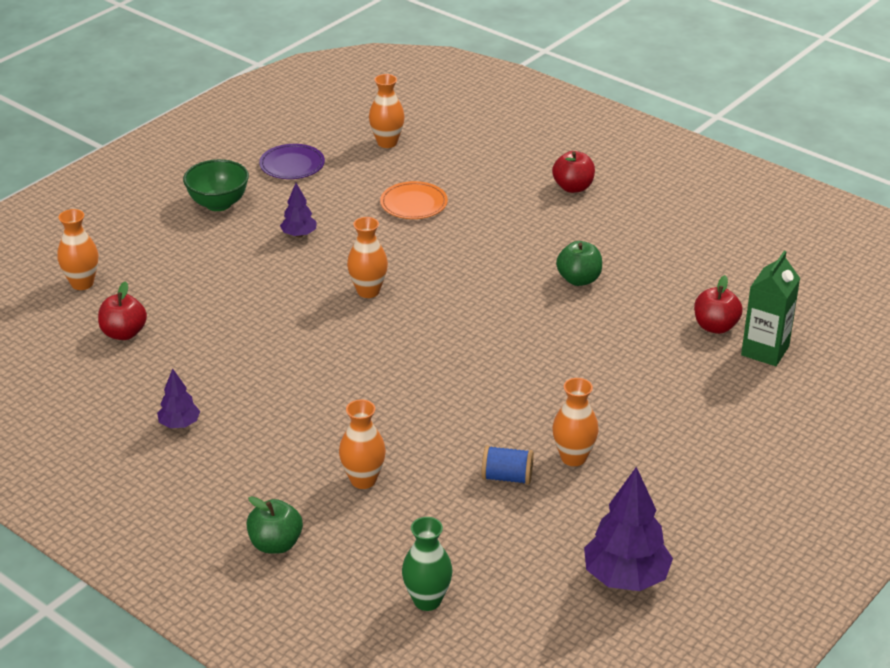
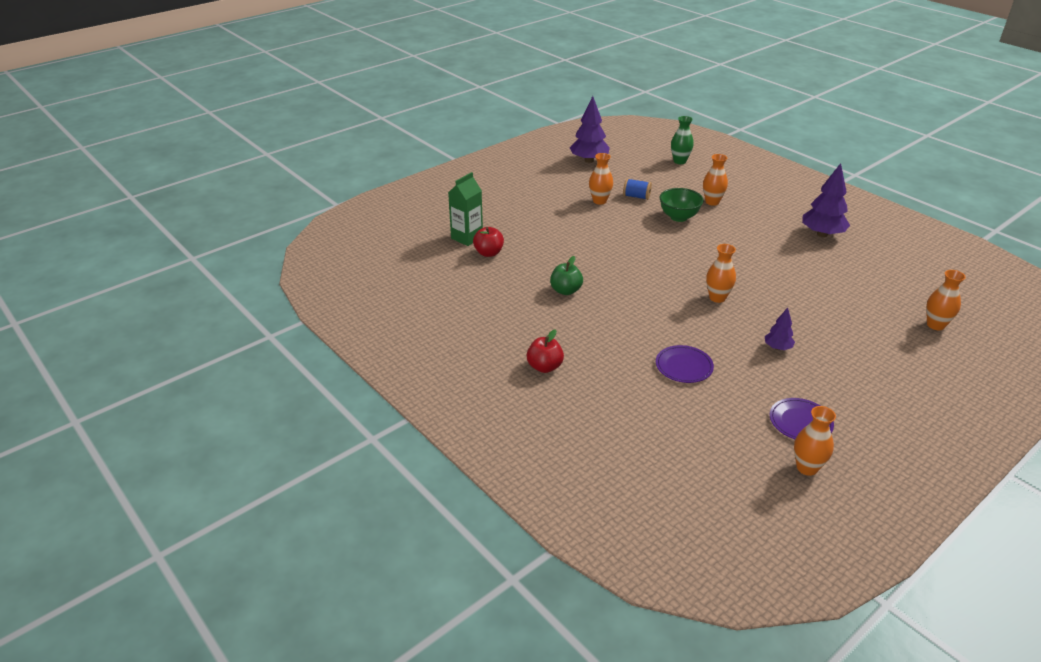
camera: 170 degrees left, 0 degrees up
red apple [98,281,147,340] -> none
purple tree [157,369,200,428] -> purple tree [802,163,850,237], size x1.87
green bowl [183,159,249,211] -> green bowl moved to [660,188,704,222]
green apple [246,496,303,554] -> none
orange vase [369,74,405,148] -> orange vase moved to [794,406,836,476]
orange plate [380,181,448,219] -> purple plate [656,345,714,383]

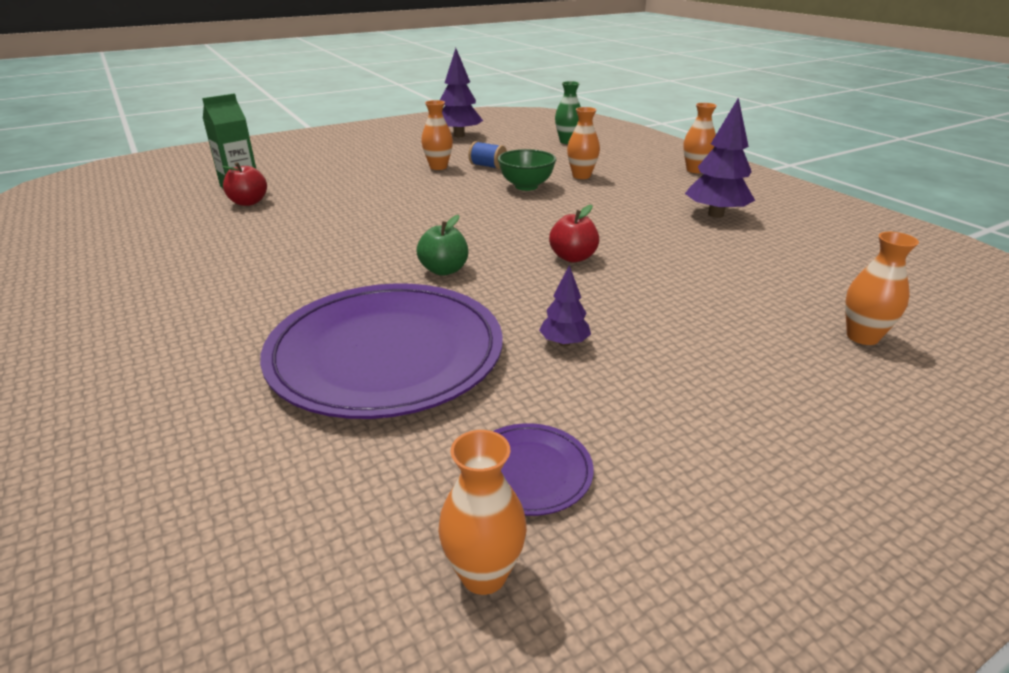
camera: 10 degrees right, 5 degrees down
red apple [527,329,564,373] -> red apple moved to [549,205,599,262]
green apple [550,256,583,295] -> green apple moved to [416,215,468,276]
purple plate [656,345,714,383] -> purple plate [260,284,503,419], size x2.36
orange vase [706,244,736,303] -> orange vase moved to [683,103,717,173]

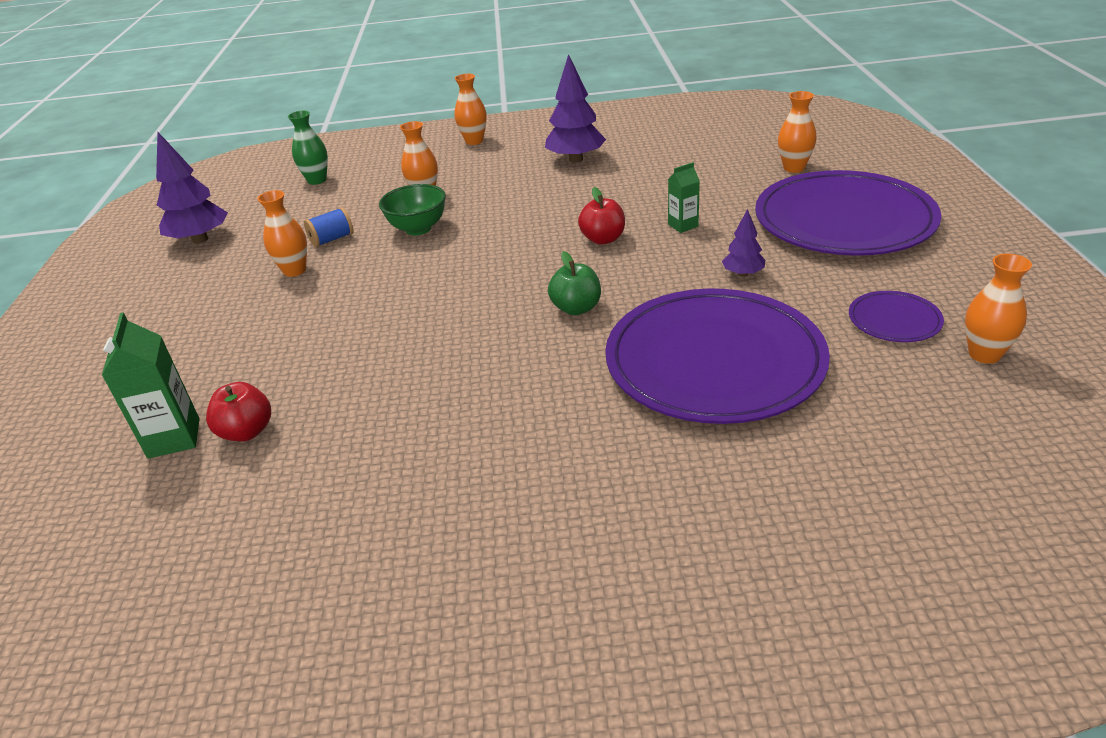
camera: 60 degrees left, 5 degrees up
none -> green carton [668,162,700,233]
none -> purple plate [755,170,941,256]

